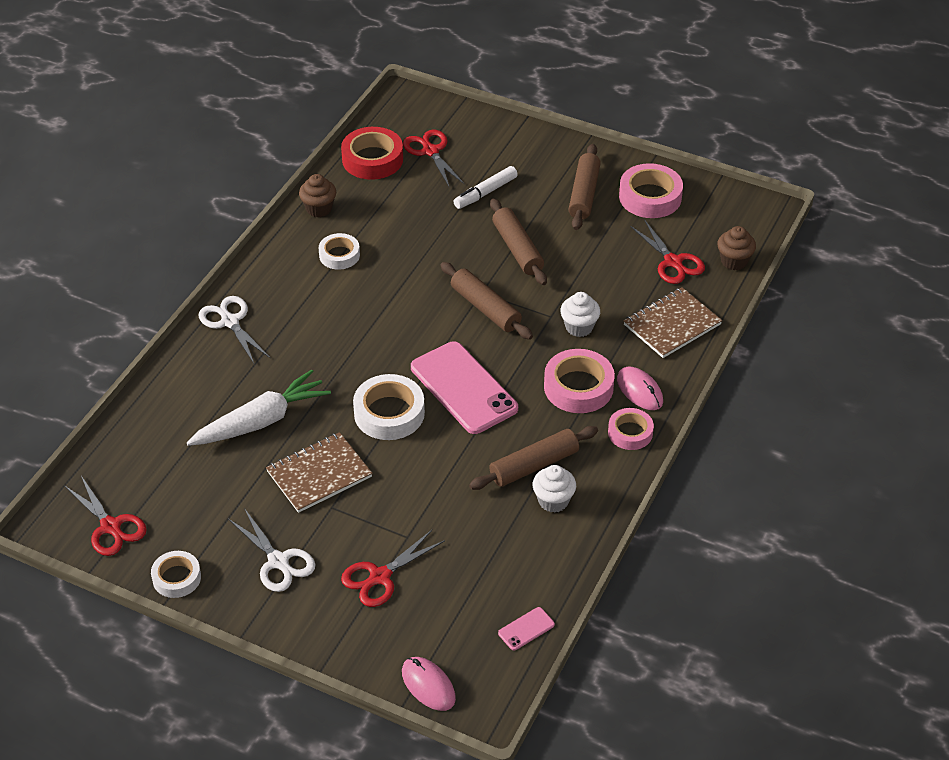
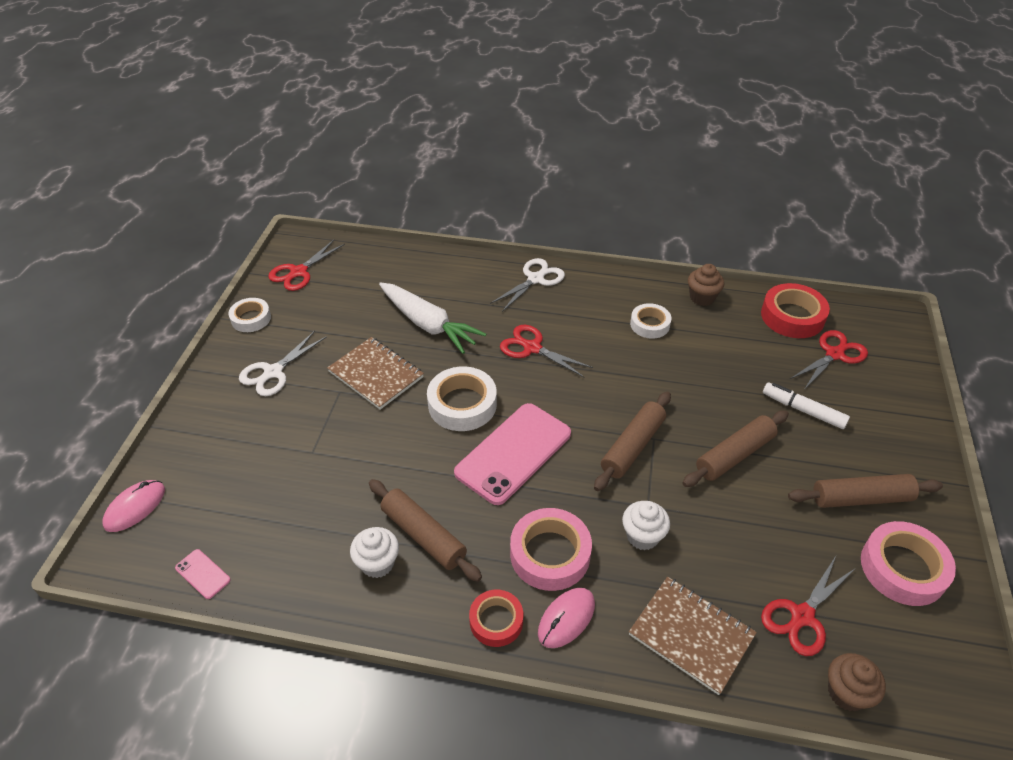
camera: 75 degrees right, 0 degrees up
red scissors [341,530,445,607] -> red scissors moved to [500,325,593,377]
pink tape [608,408,654,450] -> red tape [469,590,523,647]

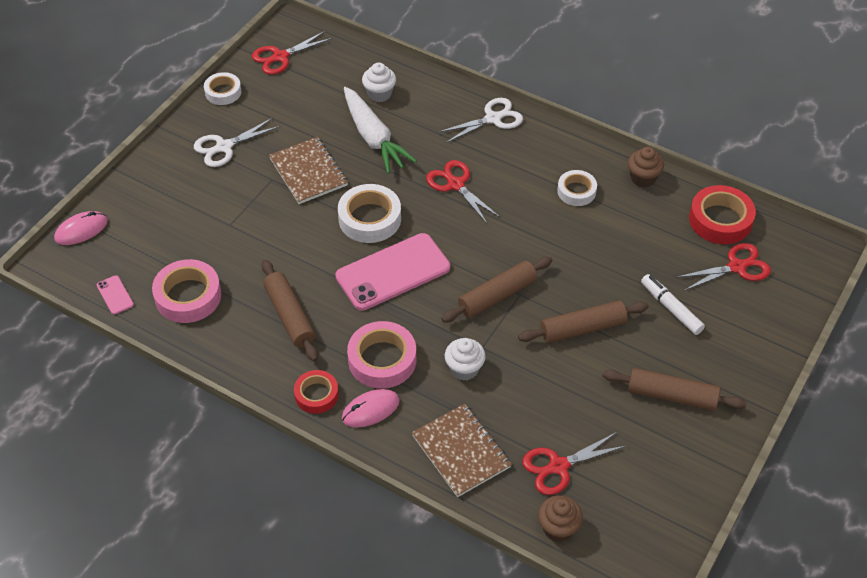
camera: 20 degrees right, 5 degrees up
white cupcake [350,527,399,578] -> white cupcake moved to [362,63,396,102]
pink tape [861,521,956,606] -> pink tape moved to [152,259,221,323]

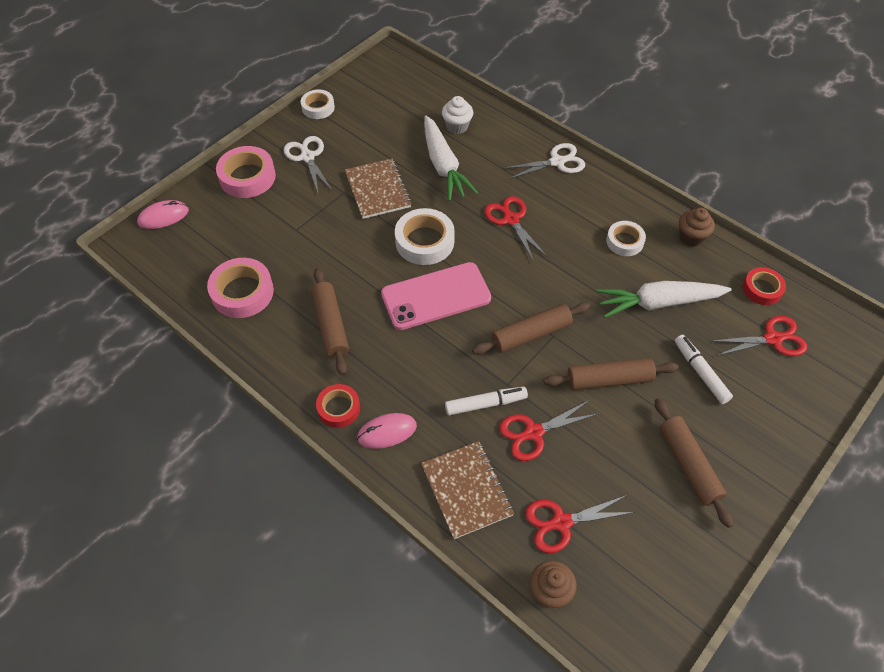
camera: 10 degrees right, 5 degrees up
pink phone [97,275,134,315] -> none
white scissors [194,118,280,167] -> white scissors turned 90 degrees clockwise [284,136,332,192]
red scissors [252,31,333,75] -> red scissors moved to [499,400,598,461]
pink tape [347,321,416,389] -> pink tape moved to [216,146,276,198]
white cupcake [445,338,486,381] -> white marker [445,387,528,415]
brown rolling pin [603,368,746,411] -> brown rolling pin turned 45 degrees clockwise [655,398,733,528]
red tape [689,185,756,244] -> red tape [743,267,786,305], size x0.63
none -> white carrot [596,281,732,318]

